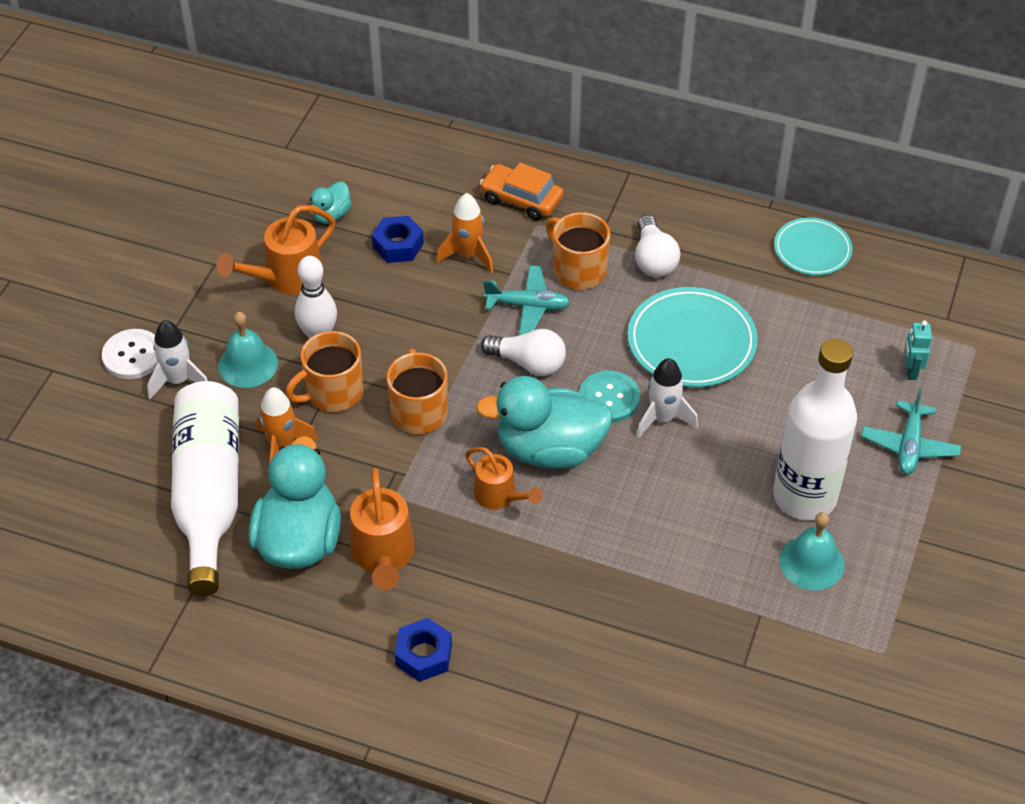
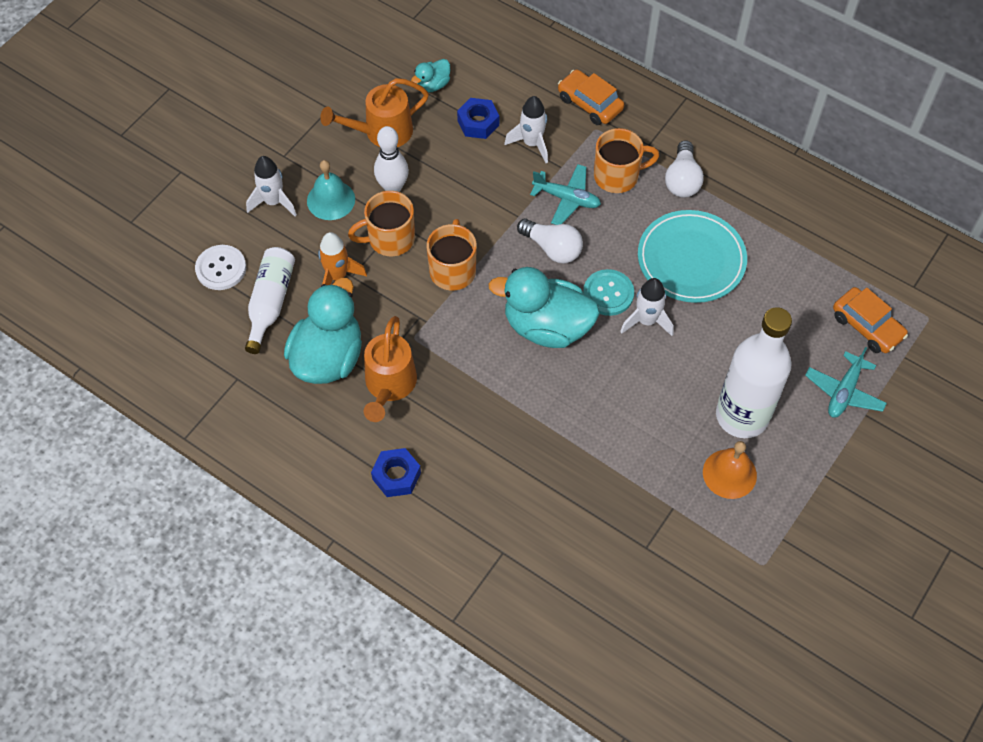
camera: 15 degrees right, 10 degrees up
white button [102,329,158,379] -> white button moved to [195,245,246,290]
white bottle [171,381,239,596] -> white bottle [245,247,295,354], size x0.61
orange rocket [436,193,493,273] -> white rocket [504,96,548,163]
orange watering can [465,447,543,510] -> none
orange mug [546,212,610,290] -> orange mug turned 105 degrees clockwise [594,128,659,193]
turquoise plate [774,217,853,275] -> none
turquoise bell [779,512,845,590] -> orange bell [703,441,757,499]
turquoise robot [904,321,932,380] -> orange car [833,287,908,353]

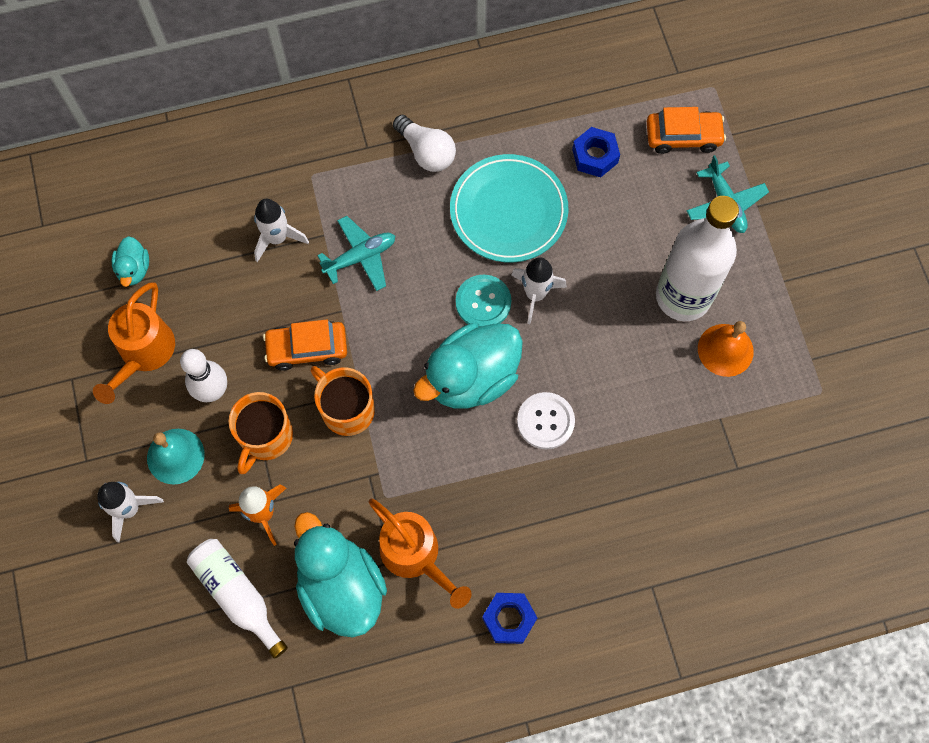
camera: 50 degrees left, 10 degrees up
white button [195,245,246,290] -> white button moved to [517,392,575,449]
blue nut [457,98,499,139] -> blue nut moved to [572,127,620,177]
white light bulb [517,219,583,263] -> none
orange car [558,69,624,125] -> orange car moved to [263,319,347,371]
orange mug [594,128,659,193] -> none

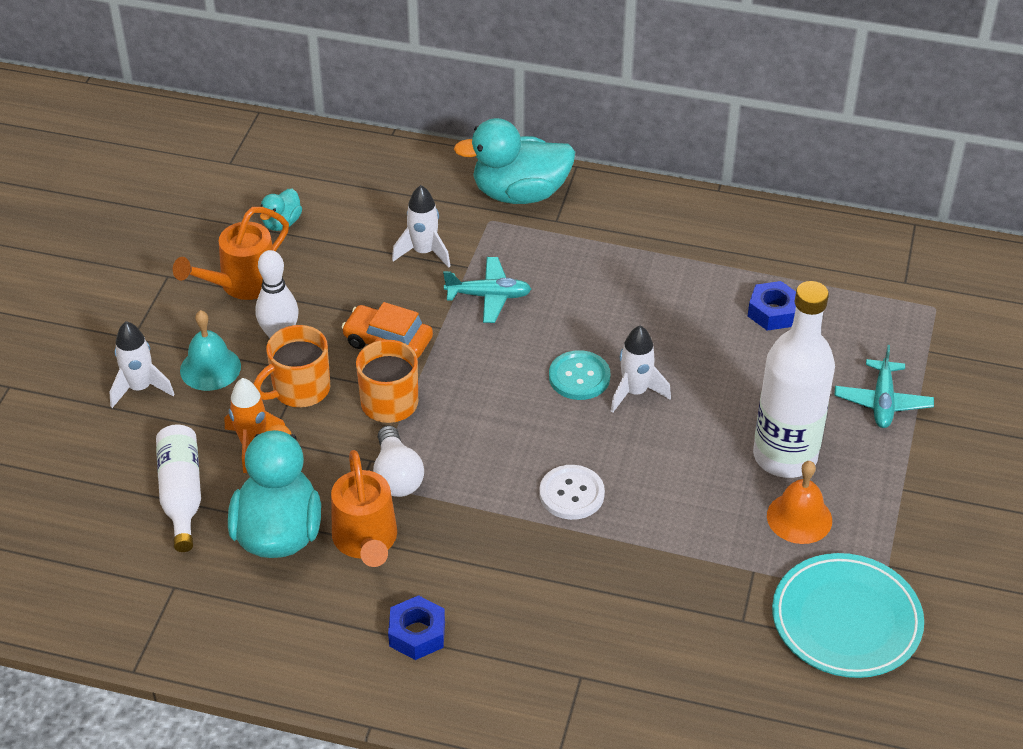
camera: 30 degrees right, 25 degrees down
white light bulb [393,115,456,172] -> white light bulb moved to [373,426,424,497]
turquoise duck [413,323,523,409] -> turquoise duck moved to [454,118,575,204]
turquoise plate [450,154,568,262] -> turquoise plate moved to [772,553,924,678]
orange car [647,107,726,154] -> none

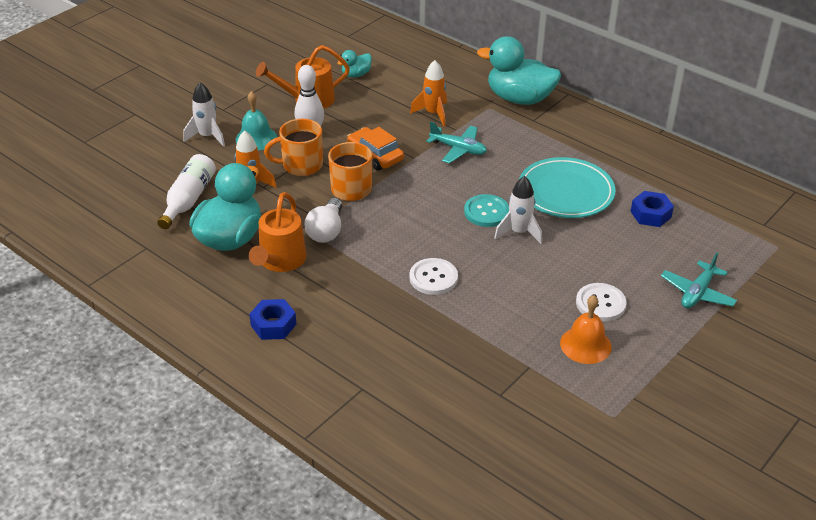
camera: 25 degrees right, 5 degrees down
white rocket [392,185,450,268] -> orange rocket [410,60,447,127]
white bottle [753,281,835,478] -> white button [576,283,627,321]
turquoise plate [772,553,924,678] -> turquoise plate moved to [519,157,616,218]

